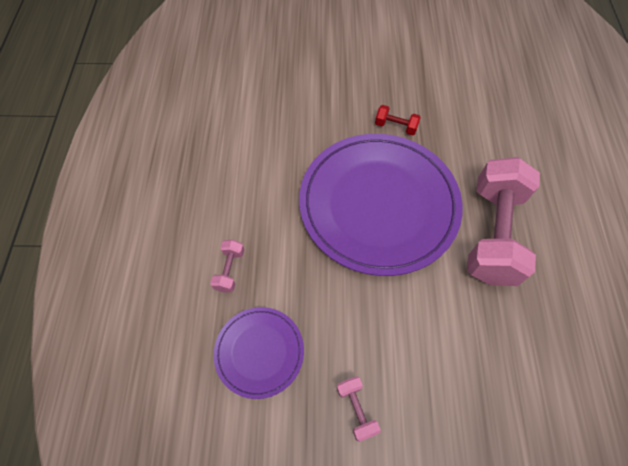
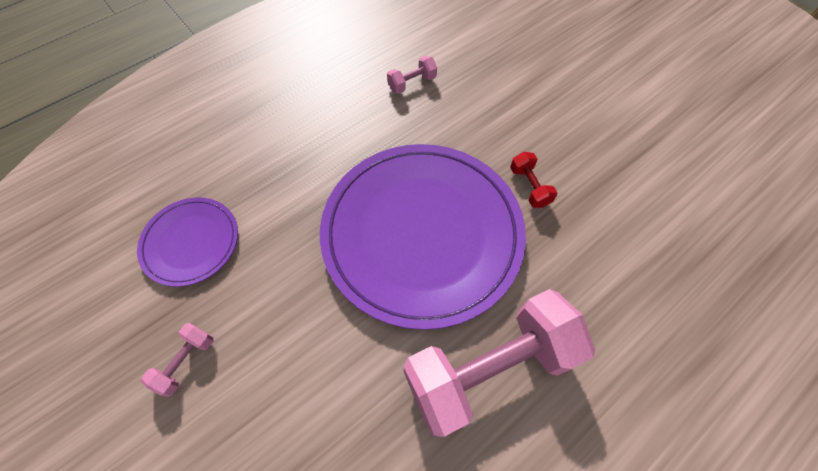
camera: 50 degrees right, 0 degrees up
pink dumbbell [210,240,244,293] -> pink dumbbell moved to [387,56,437,94]

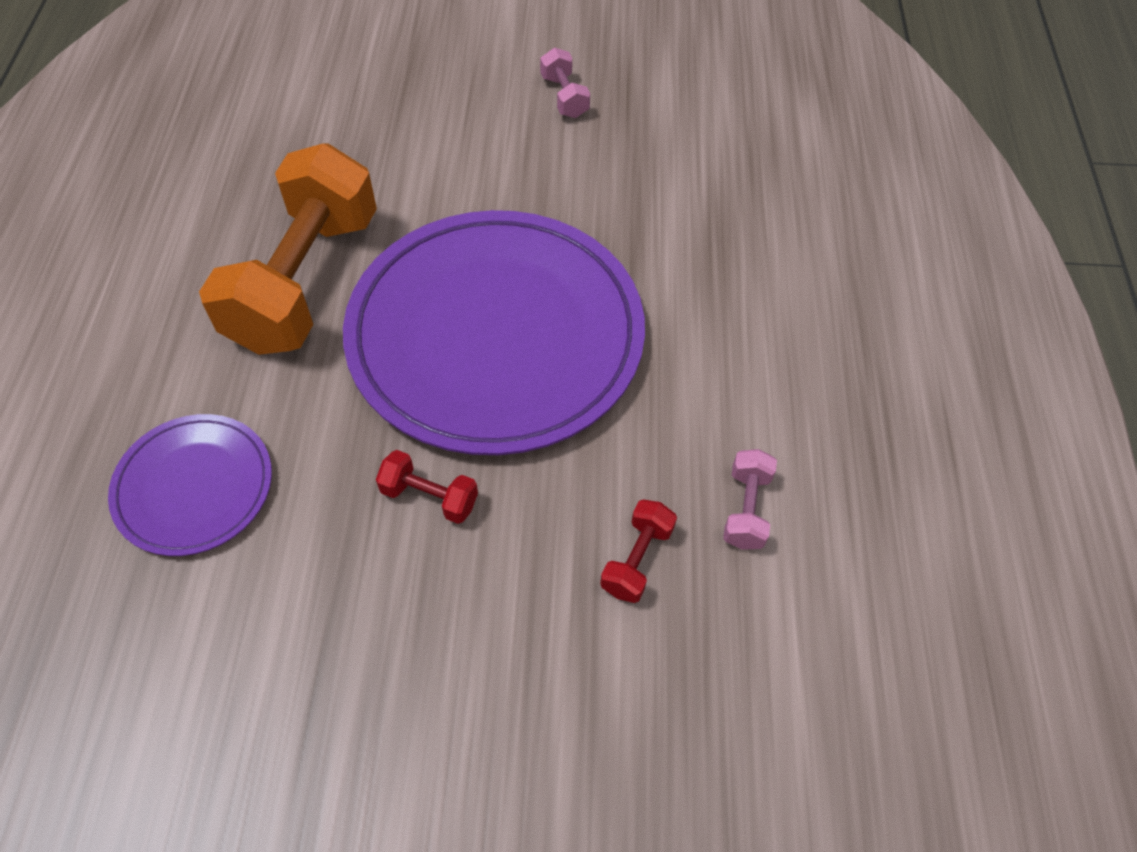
camera: 130 degrees right, 5 degrees down
purple plate [137,197,238,287] -> purple plate moved to [108,414,272,556]
pink dumbbell [404,289,595,437] -> orange dumbbell [199,143,377,355]
none -> red dumbbell [600,499,677,603]

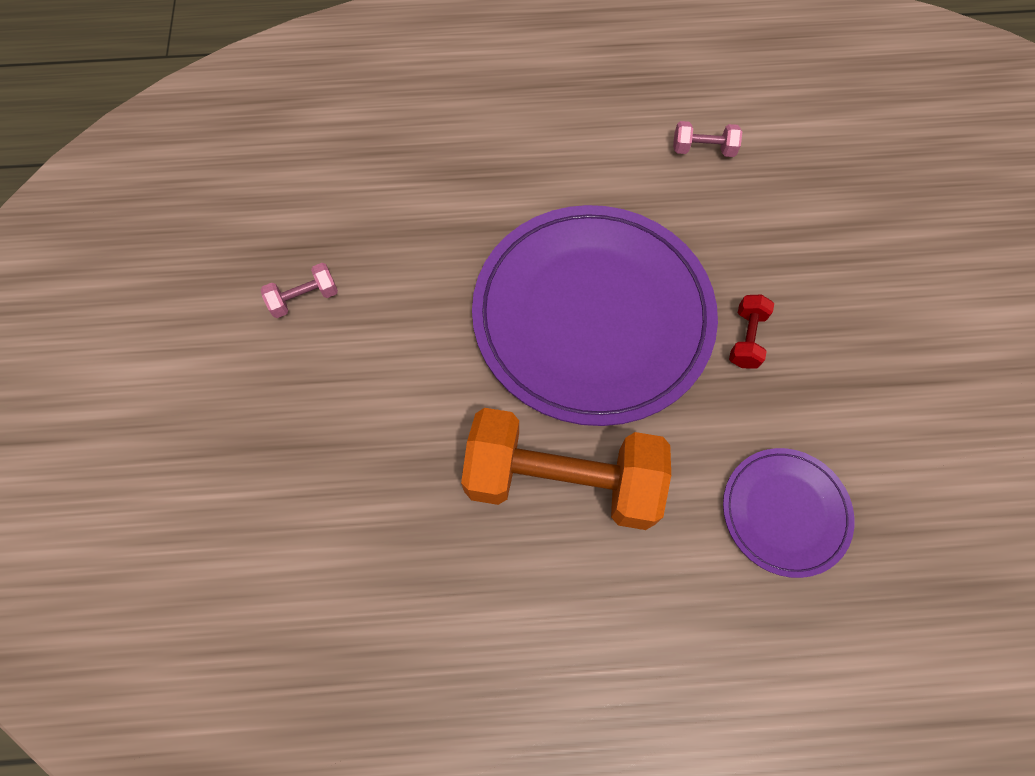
camera: 95 degrees left, 10 degrees up
red dumbbell [600,499,677,603] -> none

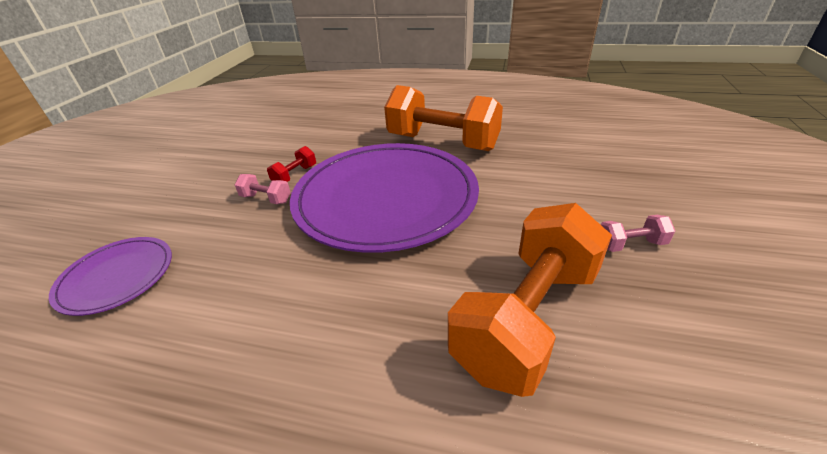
camera: 160 degrees left, 30 degrees down
pink dumbbell [673,121,742,157] -> pink dumbbell moved to [235,174,291,204]
purple plate [723,448,855,578] -> purple plate moved to [49,237,172,316]
none -> orange dumbbell [448,203,612,397]

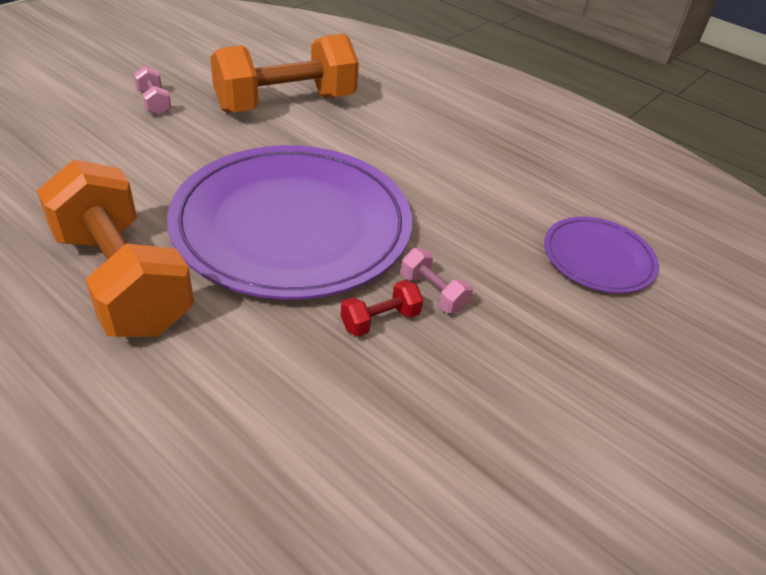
camera: 160 degrees left, 5 degrees up
pink dumbbell [600,215,675,252] -> pink dumbbell turned 45 degrees clockwise [134,66,171,115]

